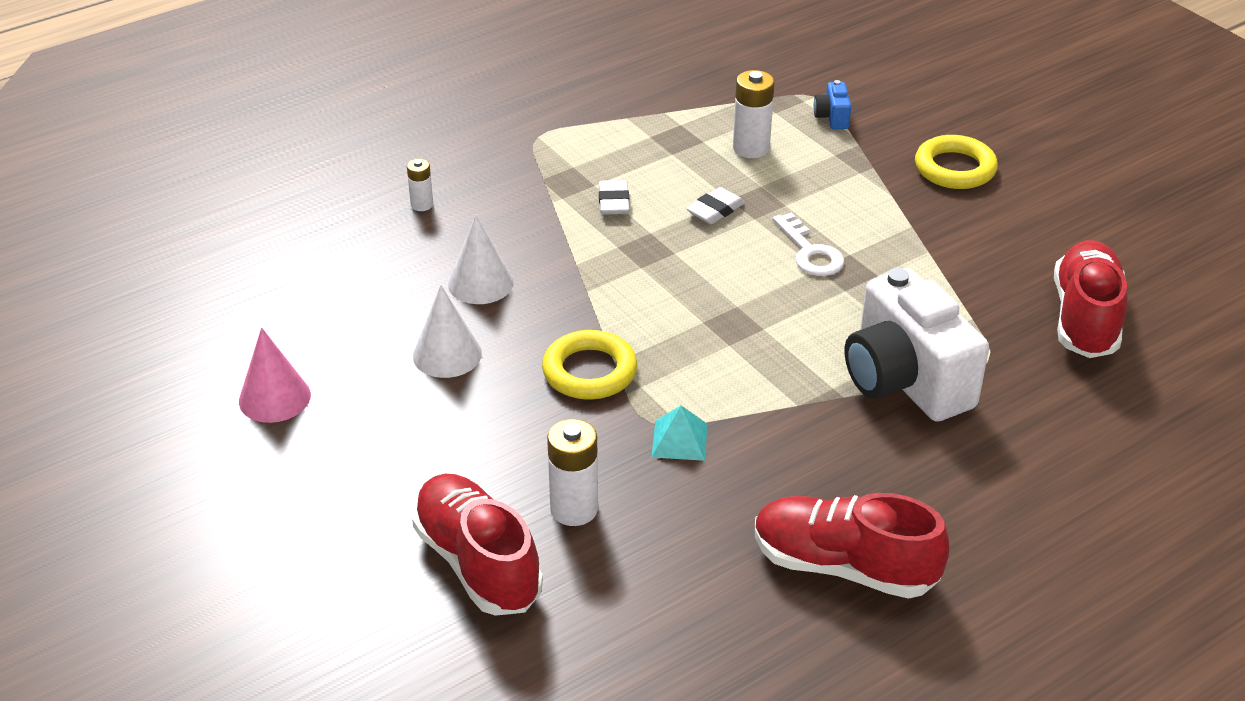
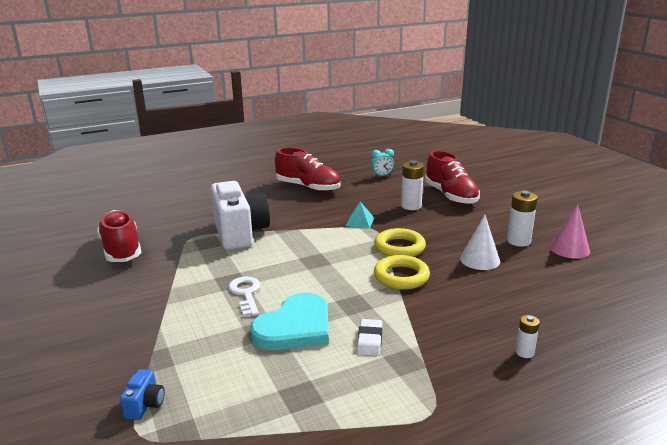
camera: 170 degrees left, 15 degrees down
white cone [448,215,514,304] -> none
white eraser [686,187,745,224] -> turquoise heart [250,293,329,350]
white battery [733,70,774,158] -> white battery moved to [507,191,538,247]
yellow ring [915,135,998,189] -> yellow ring moved to [374,255,430,290]
red shoe [1054,240,1127,358] -> red shoe turned 135 degrees clockwise [97,210,141,262]
none -> turquoise clock [371,149,394,177]

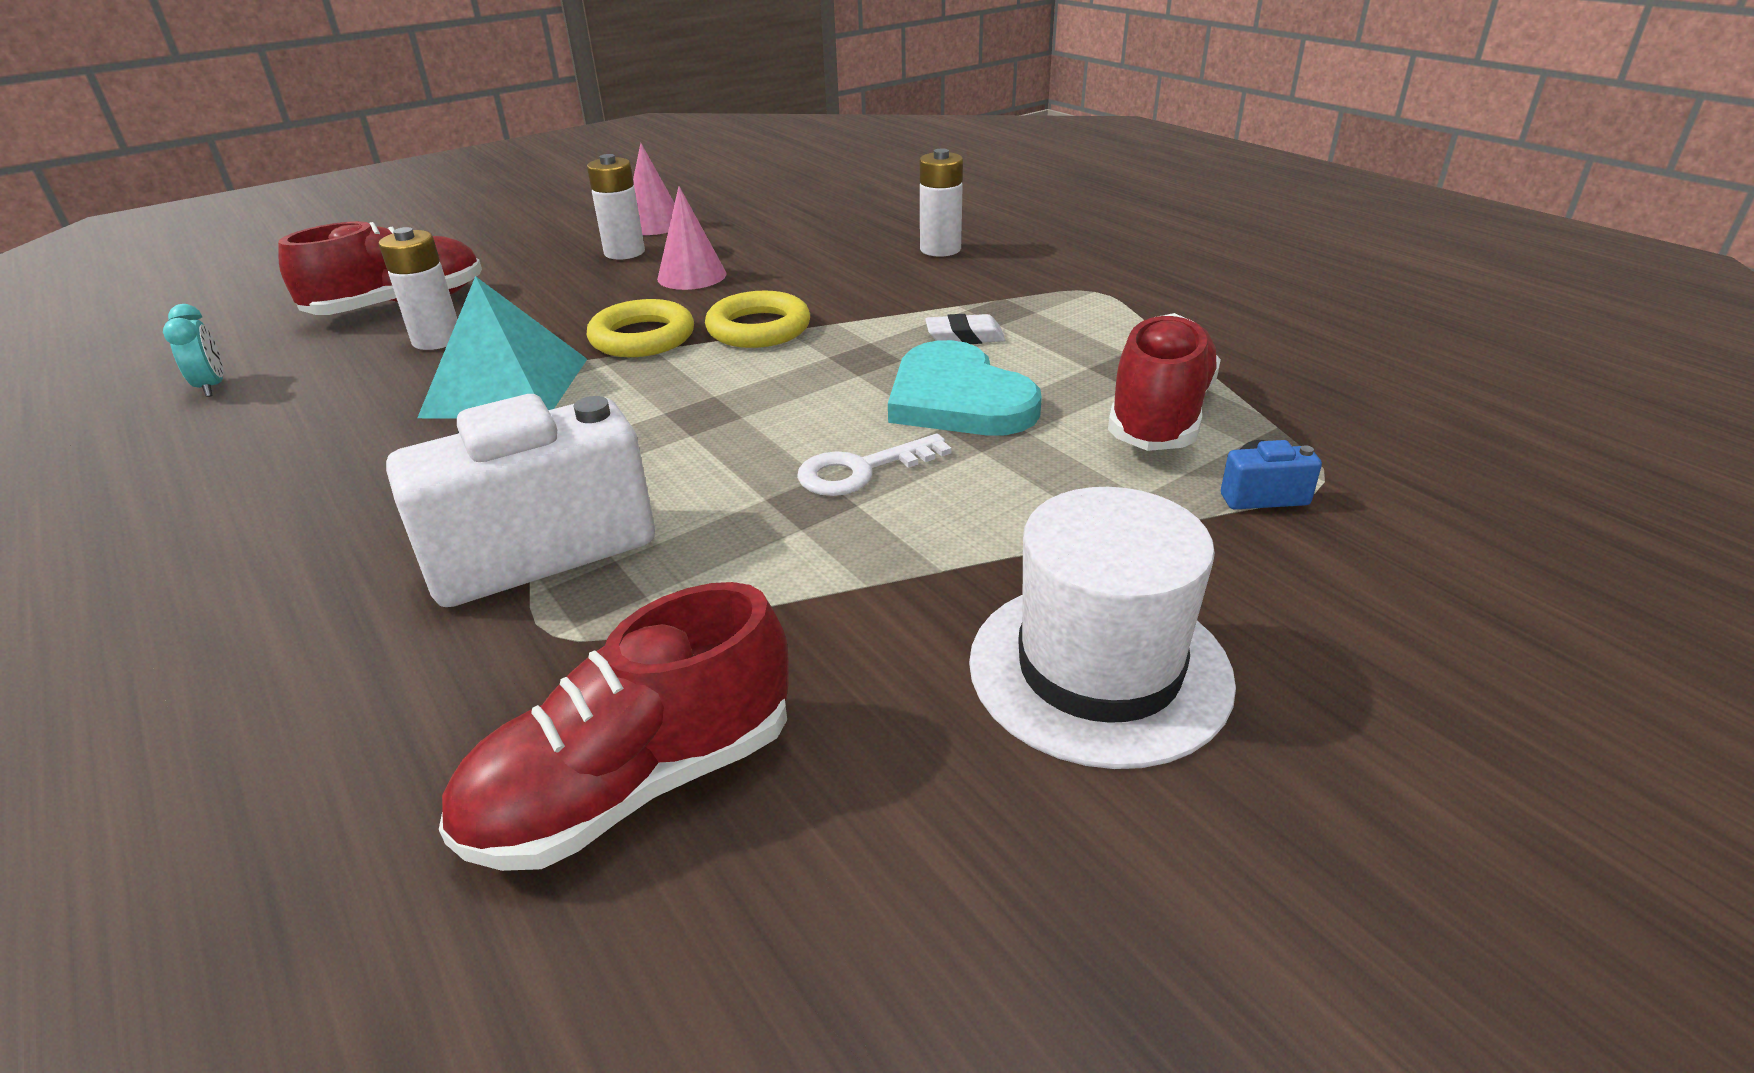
camera: 100 degrees left, 10 degrees up
turquoise heart [250,293,329,350] -> turquoise heart turned 150 degrees counterclockwise [888,340,1042,435]
red shoe [275,147,341,192] -> red shoe moved to [1108,313,1221,451]
turquoise pyramid [345,202,374,229] -> turquoise pyramid [417,276,587,419], size x2.09
white cone [460,215,500,270] -> pink cone [657,186,727,290]
white battery [516,315,540,358] -> white battery [920,149,963,257], size x1.72
none -> white hat [969,487,1236,769]

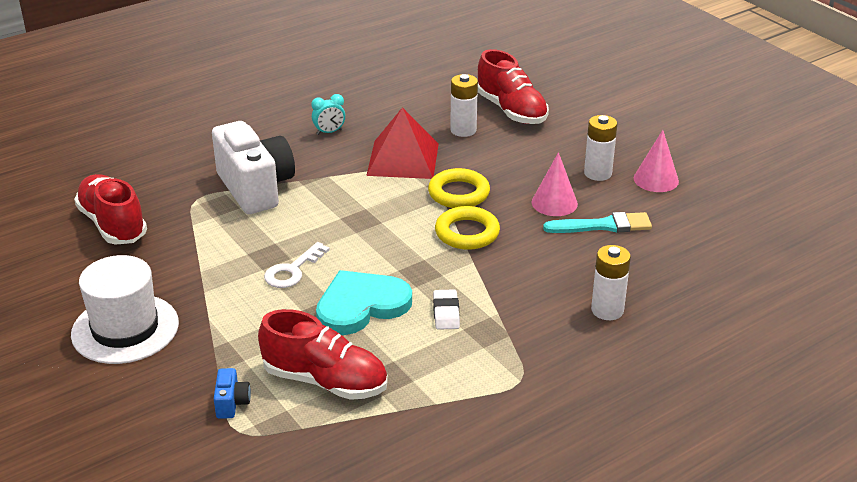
camera: 90 degrees right, 0 degrees up
turquoise clock [163,304,223,397] -> turquoise clock moved to [311,94,345,135]
turquoise pyramid [417,276,587,419] -> red pyramid [366,107,439,179]
white key [797,434,952,496] -> white key turned 120 degrees counterclockwise [264,242,330,288]
none -> turquoise brush [543,212,652,233]

